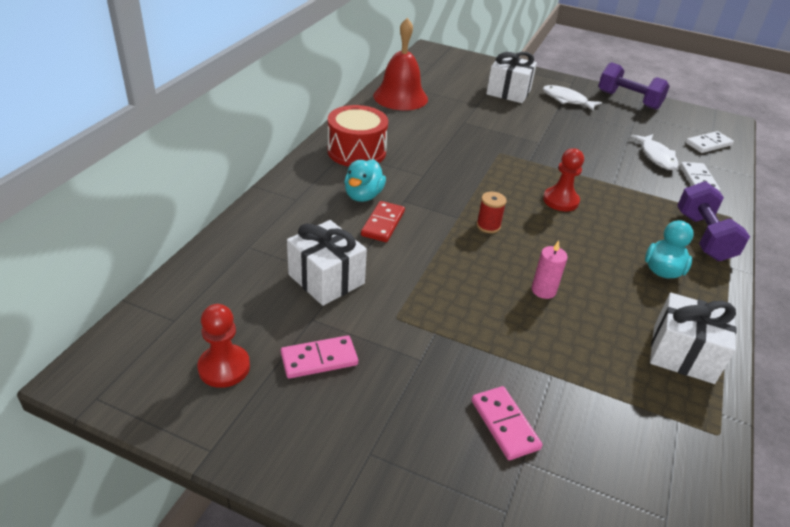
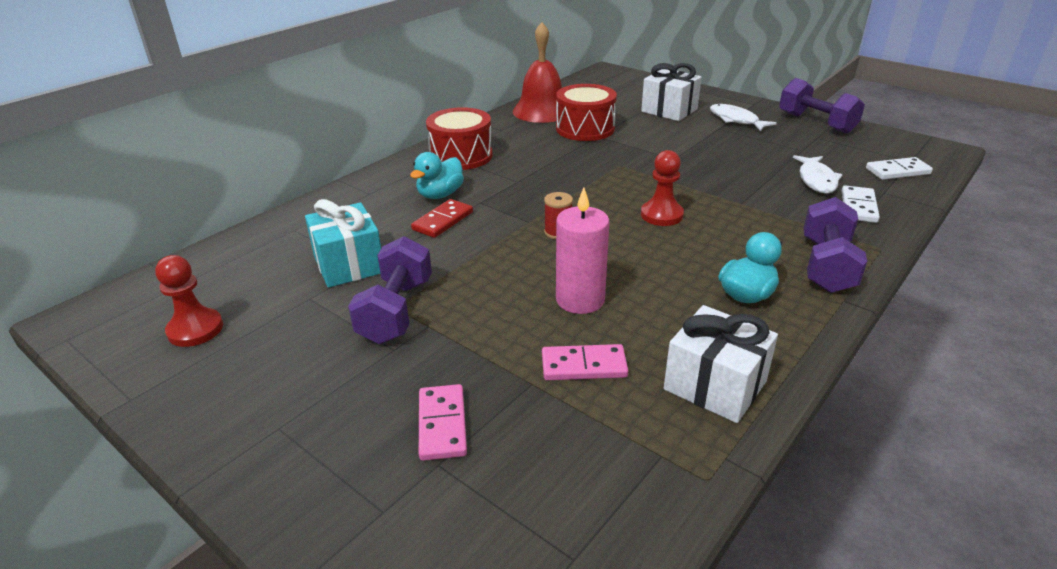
camera: 20 degrees right, 5 degrees down
pink domino [281,335,358,379] -> pink domino moved to [542,344,628,380]
white gift [287,220,367,306] -> turquoise gift [305,199,381,288]
pink candle [532,241,568,299] -> pink candle [556,188,610,314], size x1.66
none -> purple dumbbell [348,236,432,344]
none -> red drum [556,84,617,141]

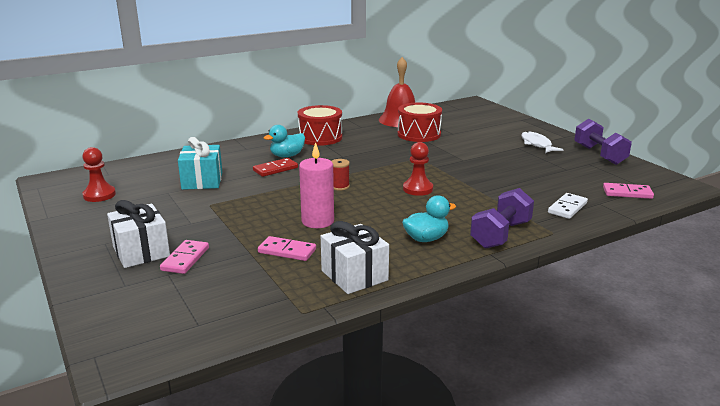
camera: 20 degrees right, 10 degrees down
purple dumbbell [348,236,432,344] -> none
white gift [641,63,702,121] -> white gift moved to [107,200,170,268]
white fish [793,155,843,194] -> none
white domino [866,157,933,180] -> pink domino [603,183,654,199]

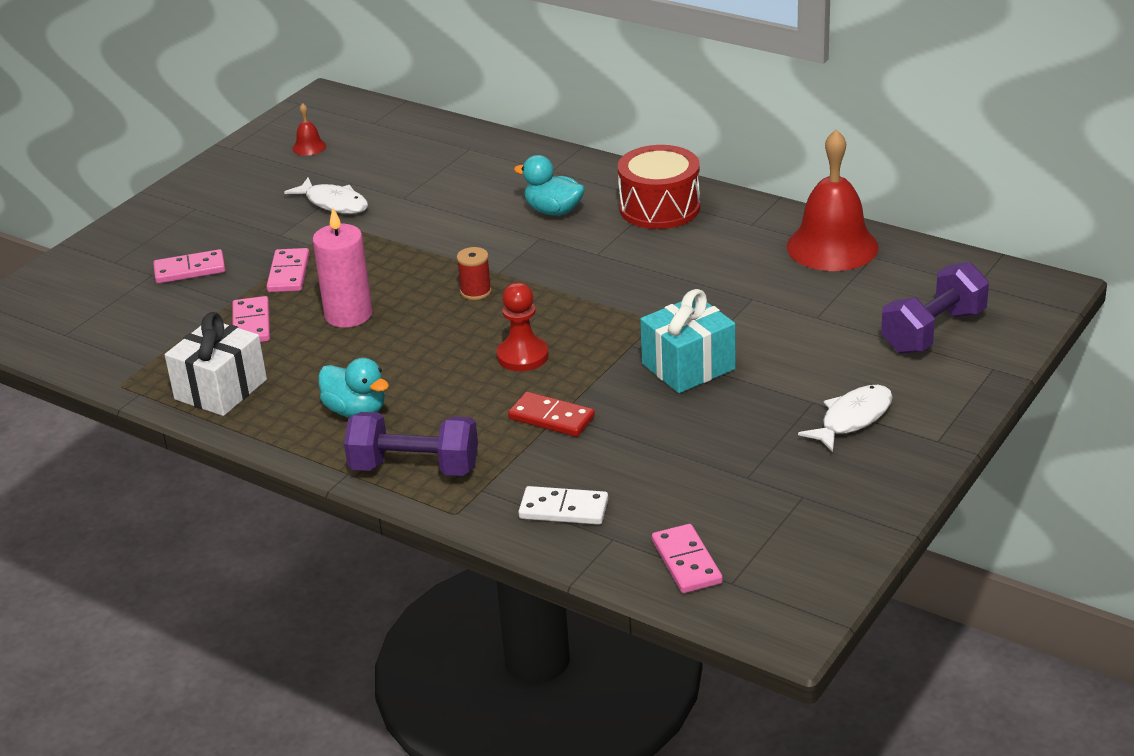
camera: 65 degrees right, 10 degrees up
red pawn [82,147,116,202] -> red bell [292,103,326,156]
white gift [107,200,170,268] -> none
turquoise gift [178,137,222,190] -> turquoise gift moved to [640,289,736,393]
red domino [253,158,298,177] -> red domino moved to [508,392,595,437]
red drum [398,103,442,142] -> none
purple dumbbell [574,119,632,165] -> purple dumbbell moved to [881,262,989,354]
none -> pink domino [266,248,310,292]
none -> white fish [284,177,368,214]

